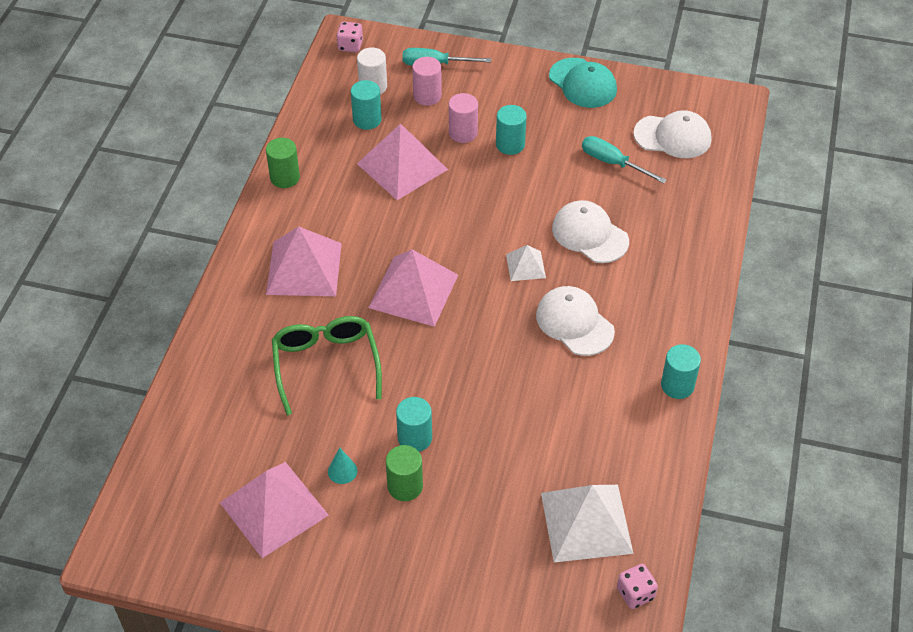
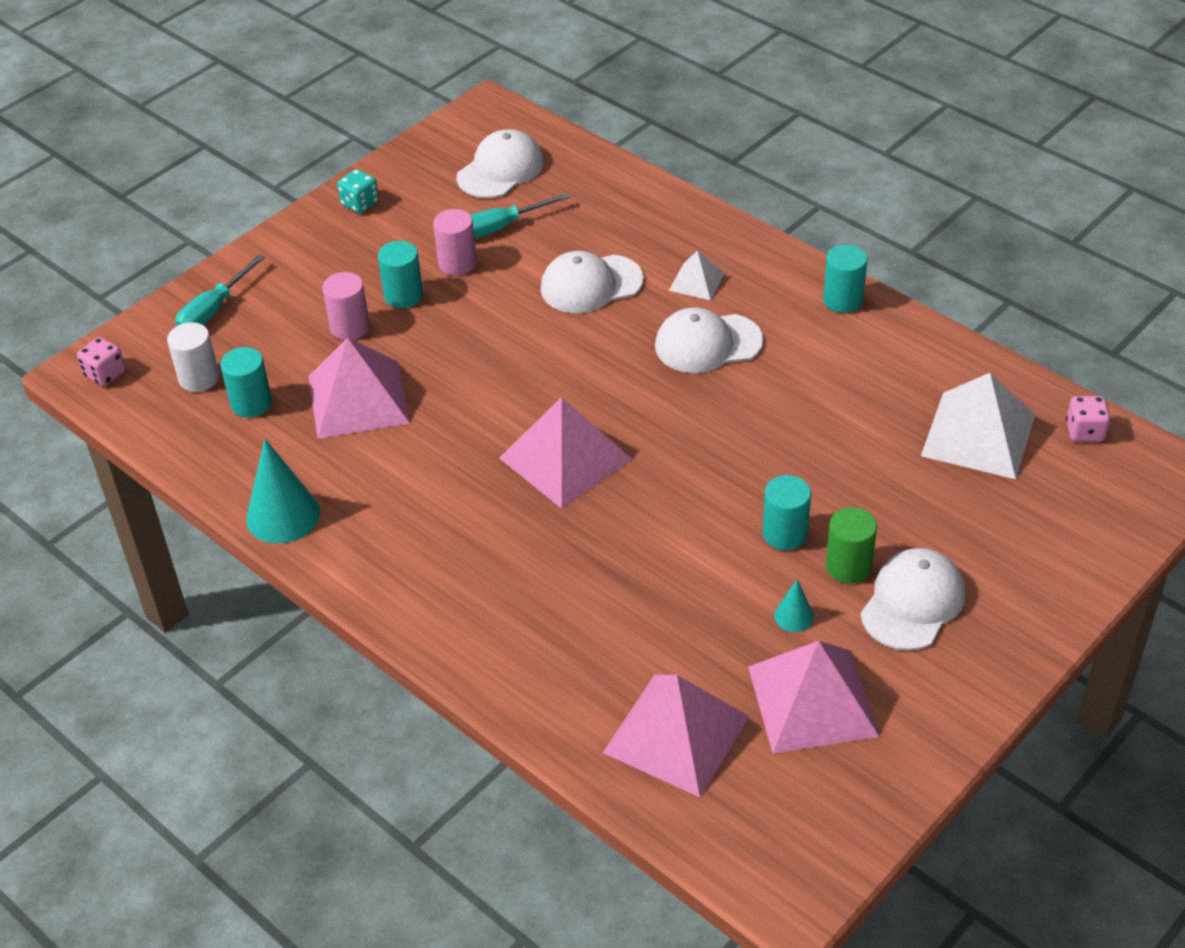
camera: 60 degrees left, 5 degrees down
green cylinder [266,138,300,188] -> turquoise cone [246,439,320,544]
pink pyramid [266,226,342,296] -> pink pyramid moved to [603,675,750,797]
green glasses [272,316,382,415] -> none
pink cylinder [412,57,442,106] -> pink cylinder moved to [433,209,477,275]
white pyramid [506,245,546,281] -> white pyramid moved to [669,250,725,300]
turquoise cap [549,58,617,108] -> turquoise dice [337,169,379,213]
none -> white cap [861,548,965,651]

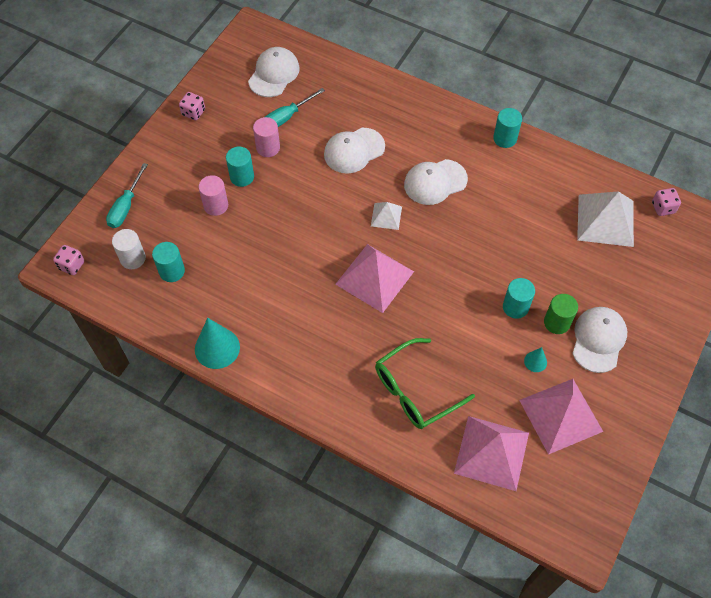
camera: 15 degrees left, 15 degrees up
pink pyramid [309,338,410,439] -> none
turquoise dice [337,169,379,213] -> pink dice [179,92,205,120]
white pyramid [669,250,725,300] -> white pyramid moved to [371,202,402,230]
none -> green glasses [375,338,475,429]

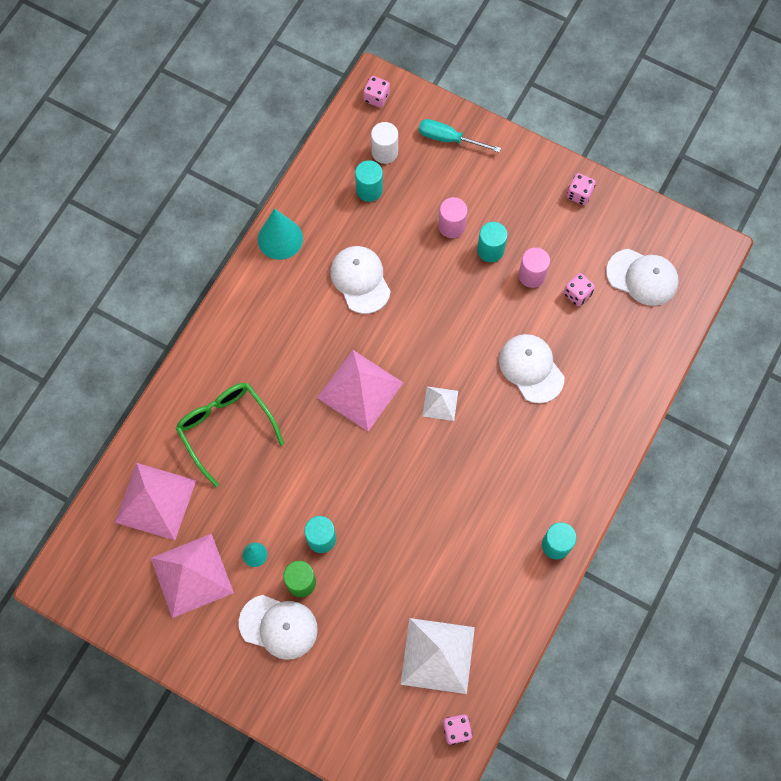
camera: 90 degrees right, 10 degrees up
turquoise screwdriver [265,88,325,127] -> pink dice [564,273,595,306]
white cap [404,159,468,205] -> white cap moved to [330,246,391,314]

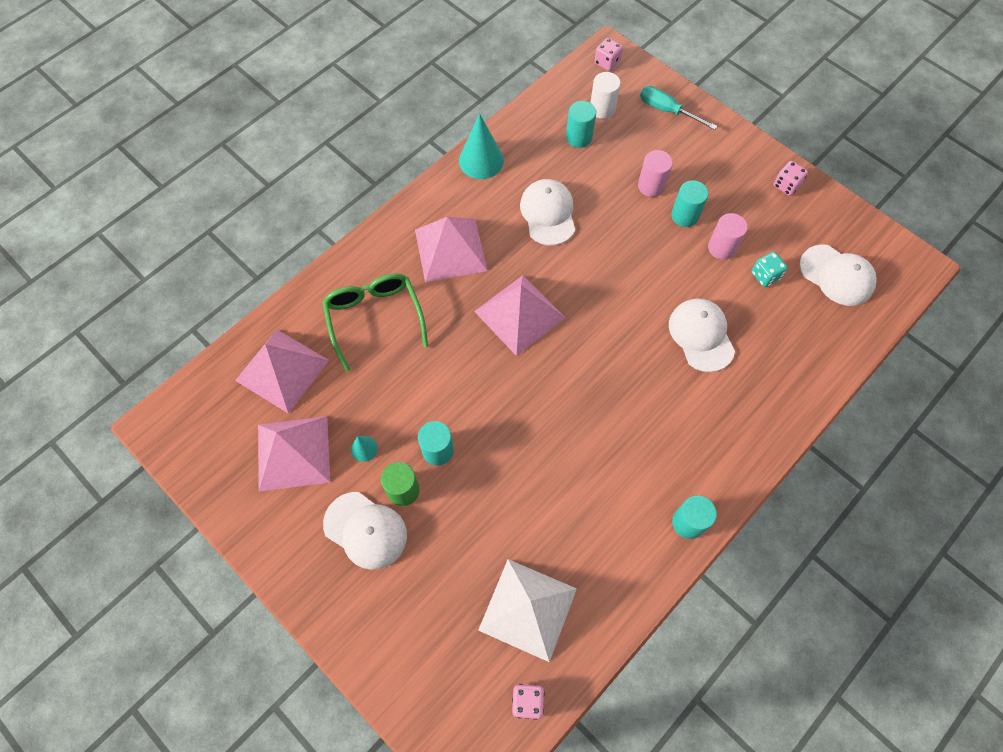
camera: 15 degrees right, 5 degrees down
white pyramid [423,386,458,421] -> none
pink dice [564,273,595,306] -> turquoise dice [751,252,788,287]
none -> pink pyramid [415,217,487,282]

